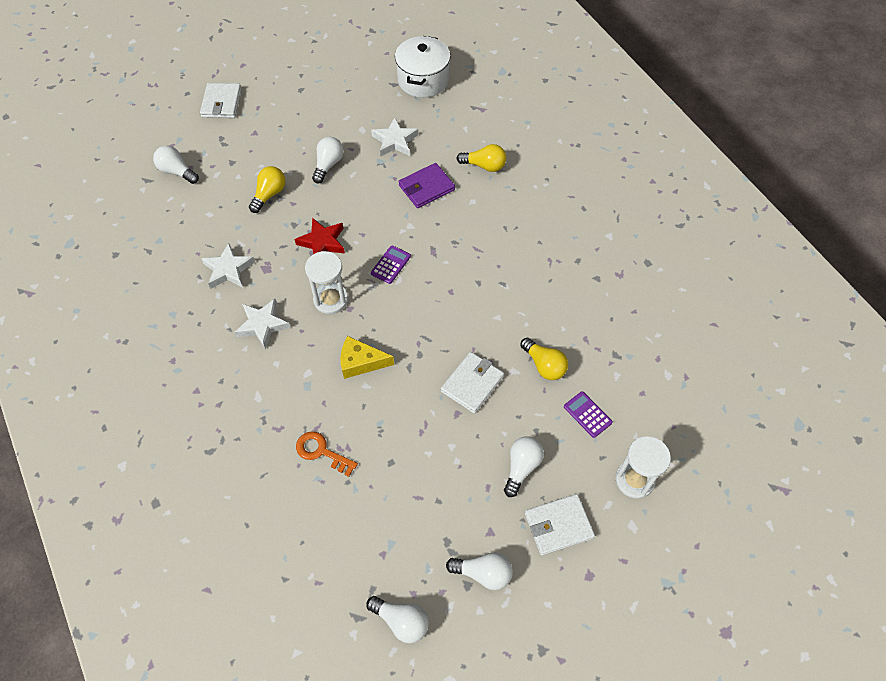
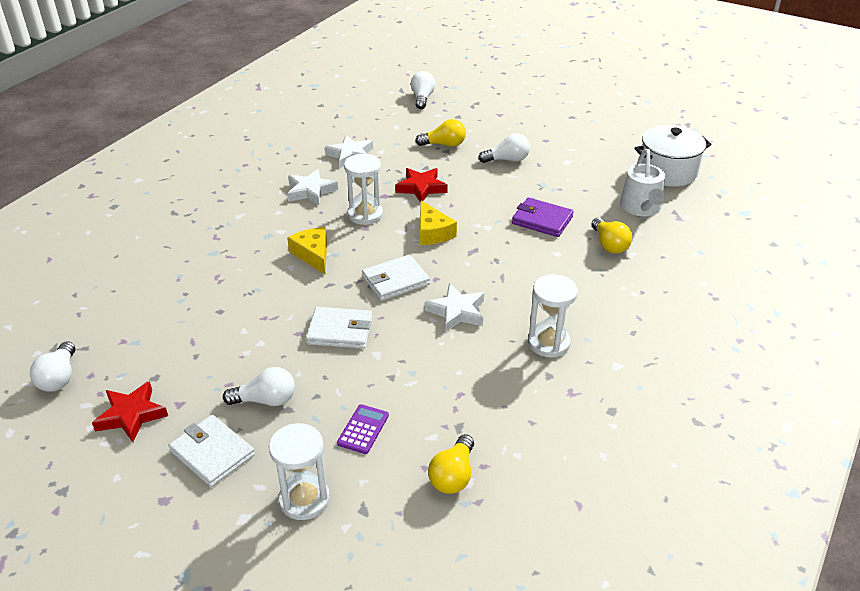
camera: 60 degrees right, 20 degrees down
white wallet [200,83,242,118] -> white wallet moved to [362,255,430,301]
orange key [296,431,358,477] -> none
white star [371,117,418,156] -> white star moved to [425,283,484,332]
purple calculator [371,245,411,284] -> yellow cheese [420,200,457,245]
white light bulb [446,553,513,590] -> red star [92,381,168,442]
yellow light bulb [520,338,568,380] -> yellow light bulb moved to [428,434,474,494]
none -> white hourglass [528,274,578,358]
none -> white watering can [620,149,665,216]

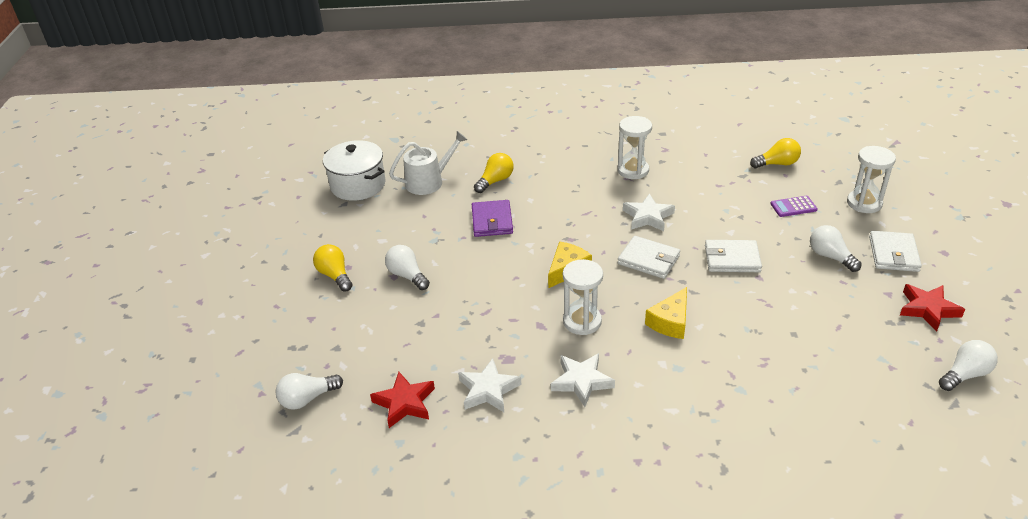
camera: 120 degrees left, 0 degrees up
white wallet [306,307,373,349] -> white wallet turned 60 degrees counterclockwise [705,240,762,272]
red star [395,168,448,203] -> red star moved to [370,372,435,428]
yellow light bulb [415,119,466,147] -> yellow light bulb moved to [313,244,352,292]

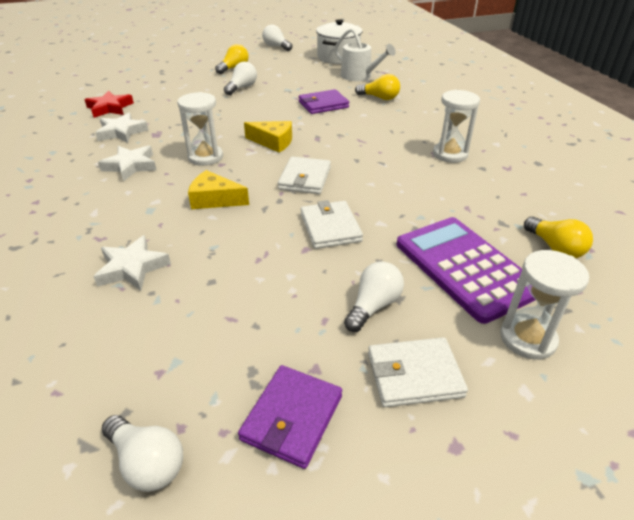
camera: 70 degrees right, 0 degrees up
white light bulb [276,373,343,410] -> white light bulb moved to [262,25,292,51]
white star [623,193,675,231] -> white star moved to [93,235,171,291]
purple calculator [770,196,818,217] -> purple calculator [397,217,536,324], size x2.39
red star [900,284,965,332] -> purple wallet [238,365,342,469]

